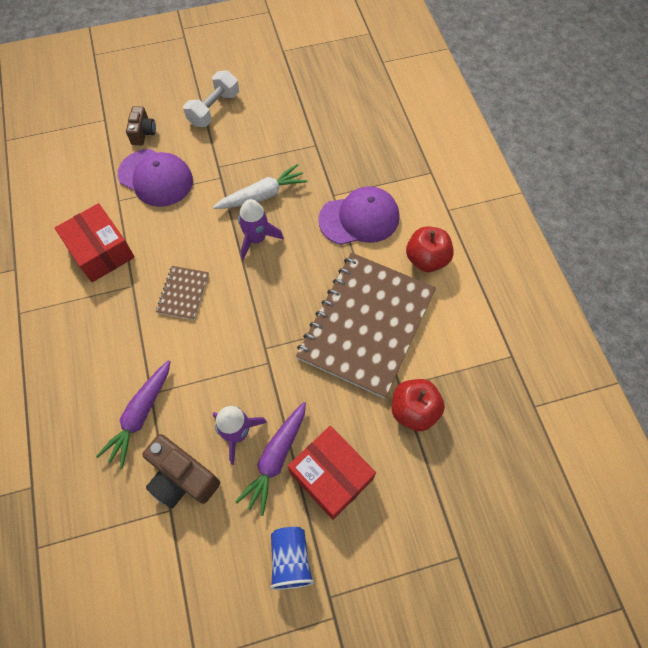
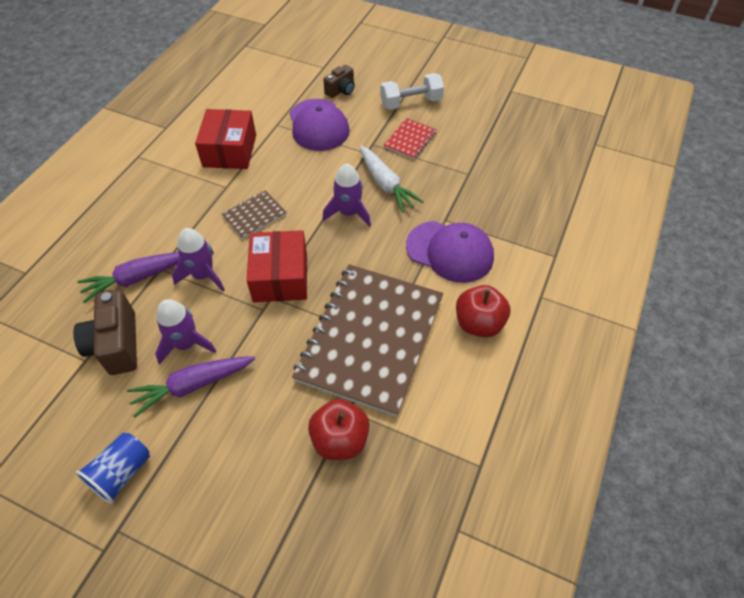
camera: 40 degrees right, 10 degrees down
white carrot [213,164,308,209] -> white carrot turned 45 degrees clockwise [360,146,424,213]
red box [288,426,376,520] -> red box moved to [247,230,307,302]
brown notebook [296,253,436,398] -> brown notebook turned 45 degrees counterclockwise [292,264,443,417]
none -> purple rocket [172,228,225,291]
none -> red notebook [383,118,437,160]

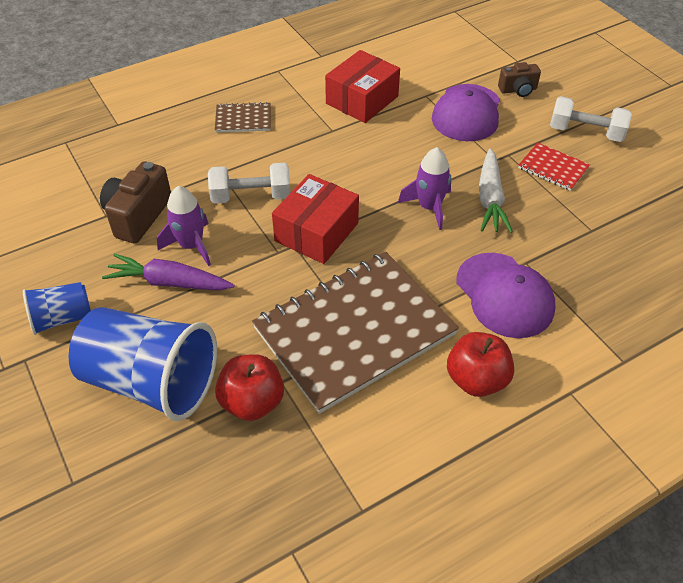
camera: 35 degrees right, 5 degrees down
purple carrot [77,252,180,303] -> none
purple rocket [172,228,225,291] -> white dumbbell [208,163,290,204]
brown notebook [222,190,287,239] -> brown notebook moved to [215,102,270,133]
red notebook [383,118,437,160] -> red notebook turned 60 degrees clockwise [518,143,590,191]
none -> blue cup [69,307,217,421]

